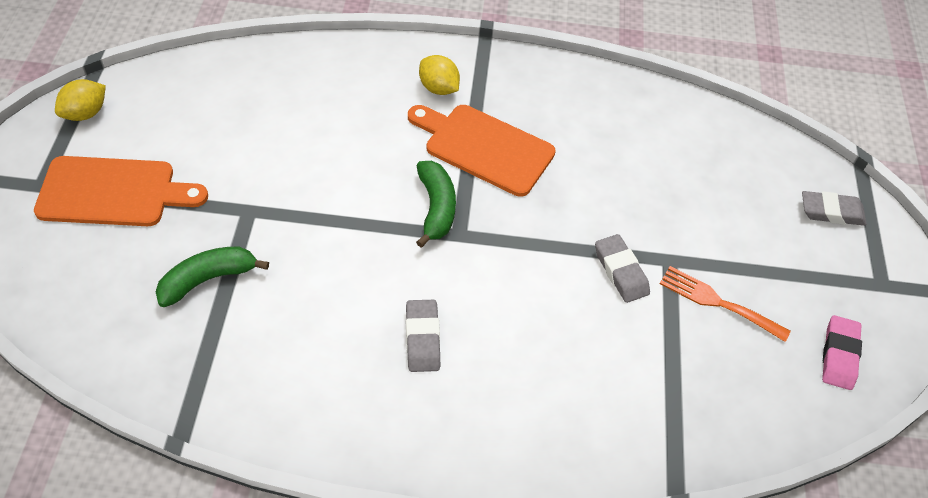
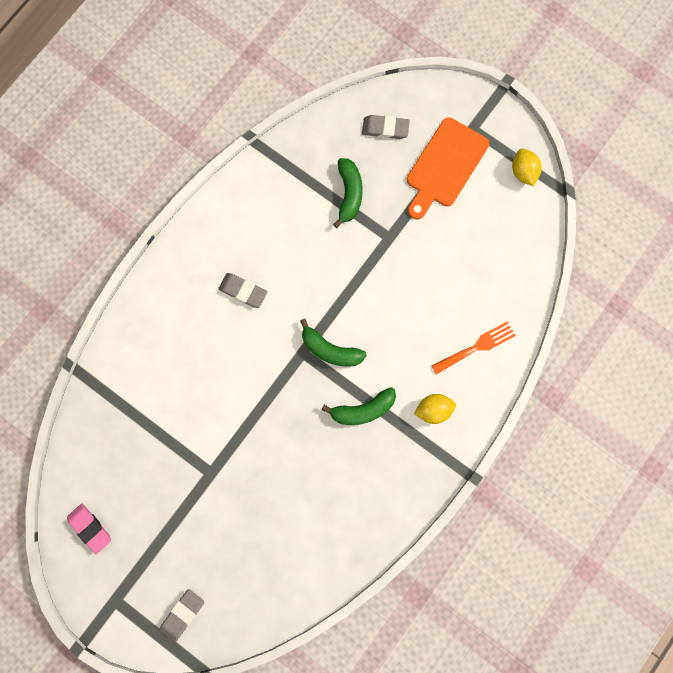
camera: 125 degrees right, 25 degrees up
orange cutting board [408,105,556,197] -> green banana [321,387,396,425]
grey eraser [595,234,650,303] -> grey eraser moved to [362,115,410,139]
orange fork [660,266,791,342] -> orange fork moved to [431,321,516,375]

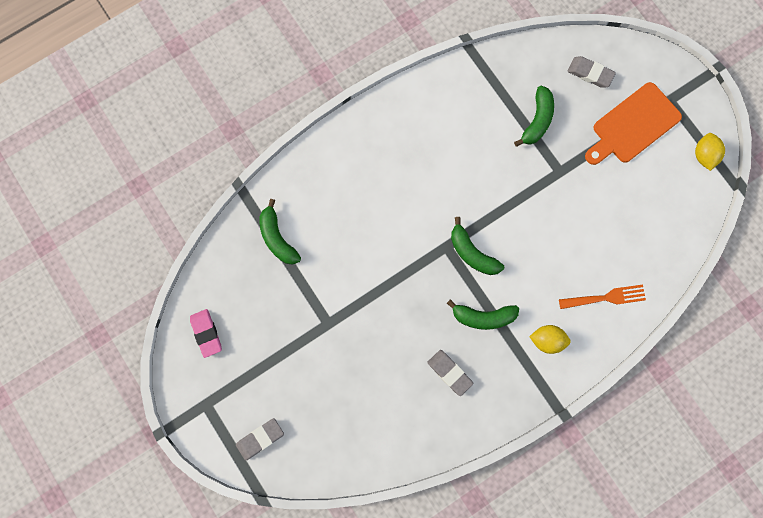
camera: 20 degrees right, 0 degrees up
grey eraser [218,273,267,308] -> grey eraser moved to [427,350,474,396]
none -> green banana [259,199,301,265]

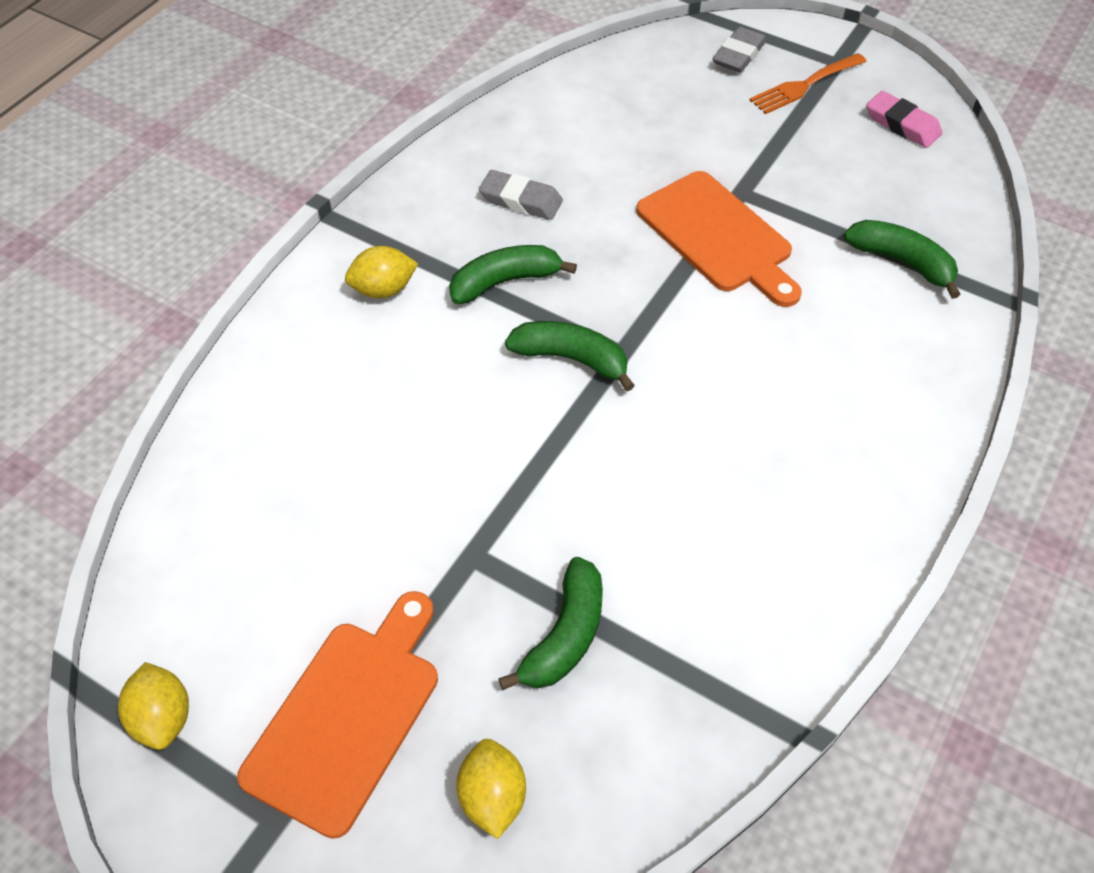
camera: 155 degrees right, 25 degrees down
green banana [514,86,554,147] -> green banana turned 150 degrees counterclockwise [498,557,603,690]
orange fork [559,285,646,309] -> orange fork moved to [750,53,867,114]
grey eraser [567,56,616,88] -> yellow lemon [456,739,526,839]
none -> orange cutting board [636,171,802,307]

